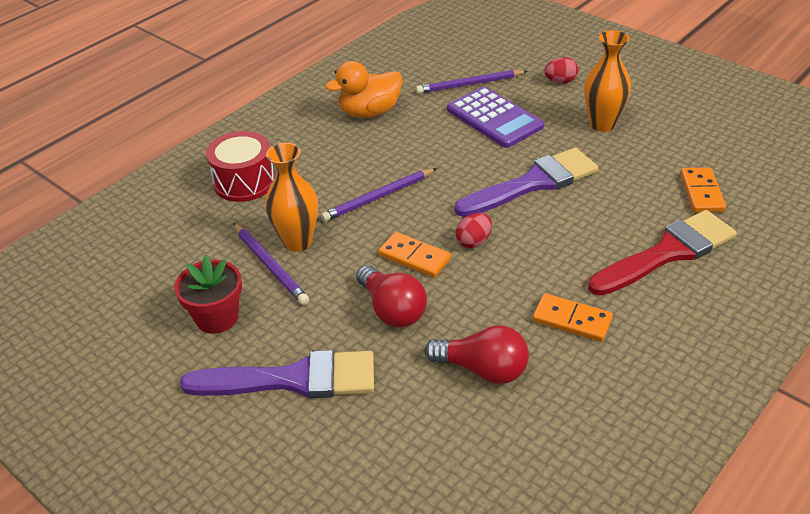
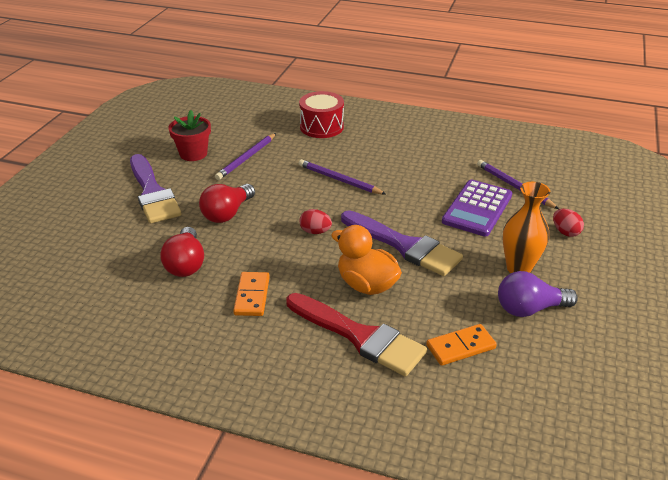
camera: 65 degrees right, 5 degrees down
orange vase [265,143,318,252] -> none
orange duck [325,61,403,118] -> orange duck moved to [331,225,402,295]
orange domino [378,232,451,278] -> none
none -> purple light bulb [498,271,578,317]

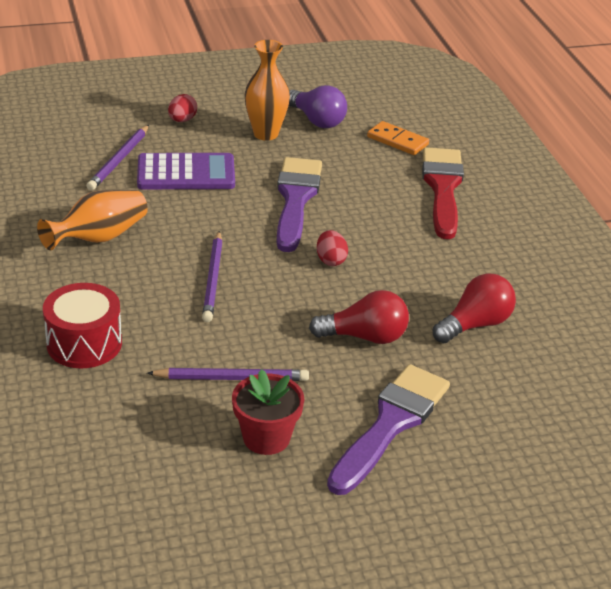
camera: 125 degrees left, 0 degrees up
orange domino [233,272,270,316] -> none
orange duck [331,225,402,295] -> none
none -> orange vase [37,190,148,250]

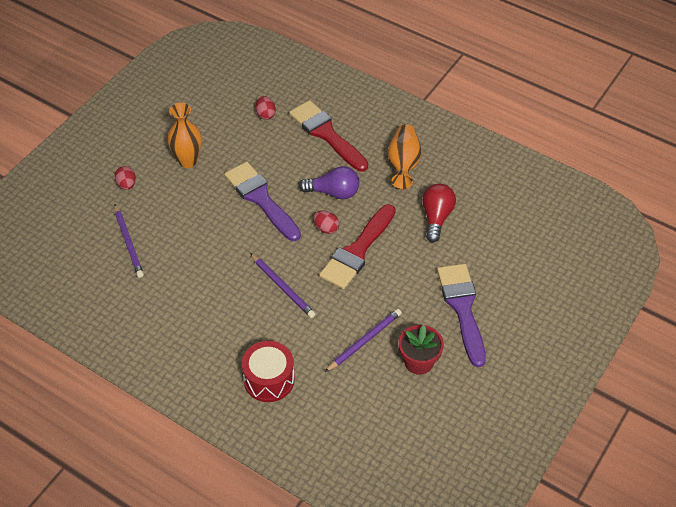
camera: 40 degrees left, 15 degrees up
orange vase [37,190,148,250] -> orange vase moved to [388,124,421,189]
purple calculator [137,153,235,189] -> none
purple light bulb [289,85,347,128] -> purple light bulb moved to [299,166,360,200]
red light bulb [309,290,409,344] -> none
orange domino [367,121,429,155] -> red egg [256,96,276,120]
none -> red brush [319,204,396,289]

